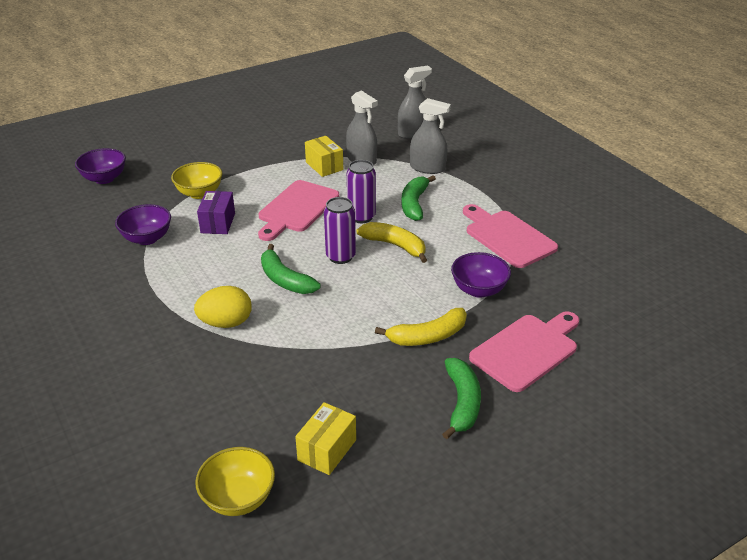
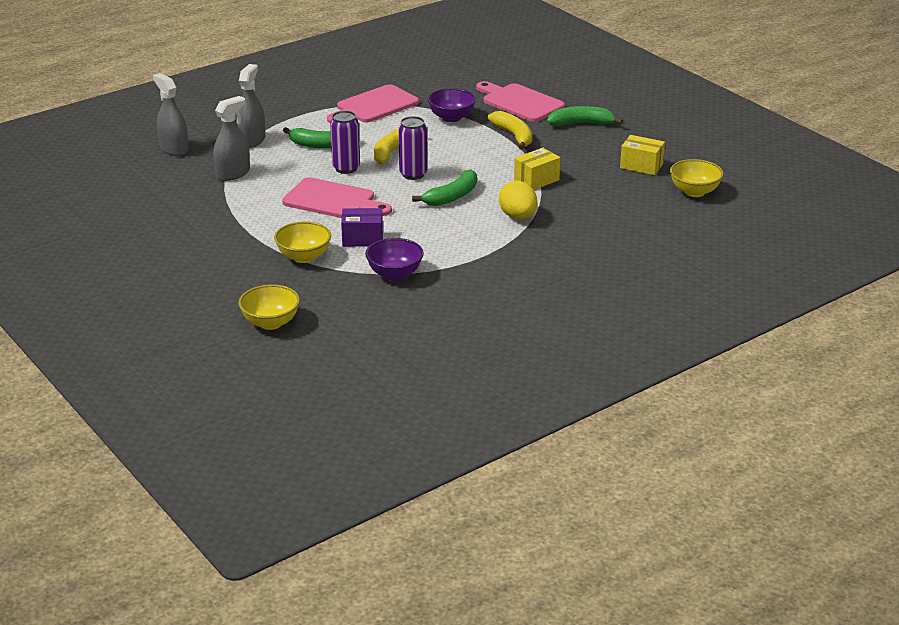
camera: 95 degrees left, 5 degrees down
purple bowl [75,148,126,184] -> yellow bowl [239,284,300,330]
yellow box [305,136,343,177] -> yellow box moved to [514,148,560,190]

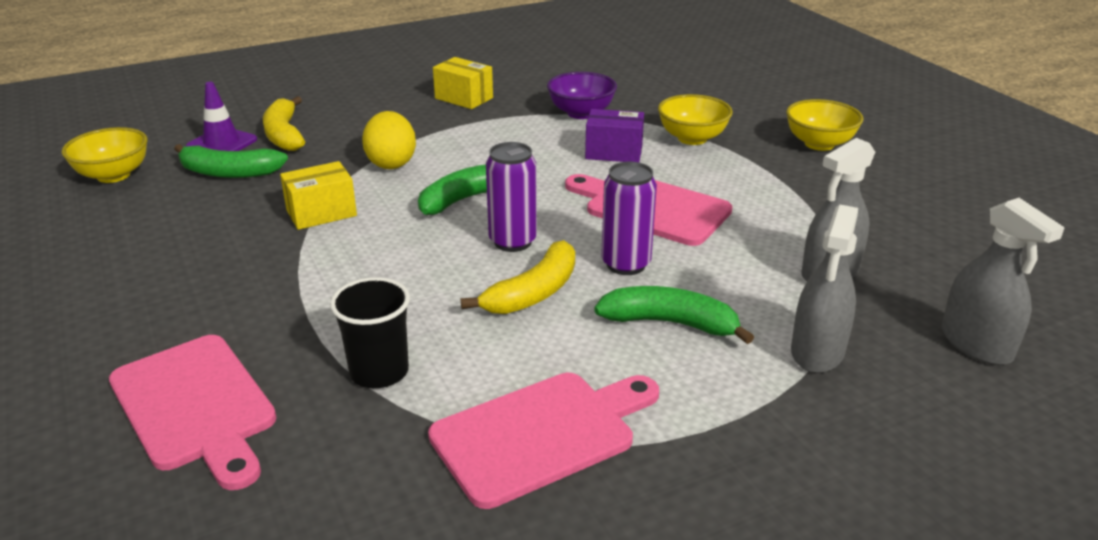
camera: 170 degrees left, 0 degrees up
yellow bowl [239,284,300,330] -> yellow bowl moved to [786,99,864,151]
purple bowl [427,88,476,122] -> black cup [330,277,410,388]
yellow banana [487,111,532,150] -> yellow banana moved to [263,96,305,151]
green banana [547,106,623,126] -> green banana moved to [174,144,288,178]
yellow box [620,135,665,175] -> yellow box moved to [433,57,493,109]
none -> purple traffic cone [186,82,257,151]

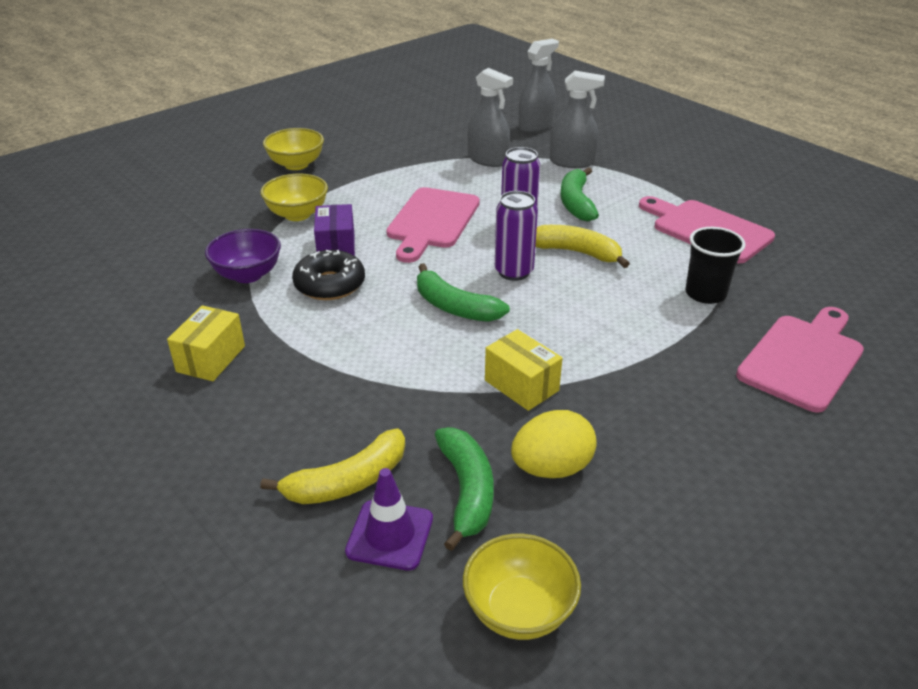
camera: 105 degrees left, 5 degrees up
yellow egg [362,111,416,169] -> yellow egg moved to [511,410,597,478]
none -> black donut [292,250,365,300]

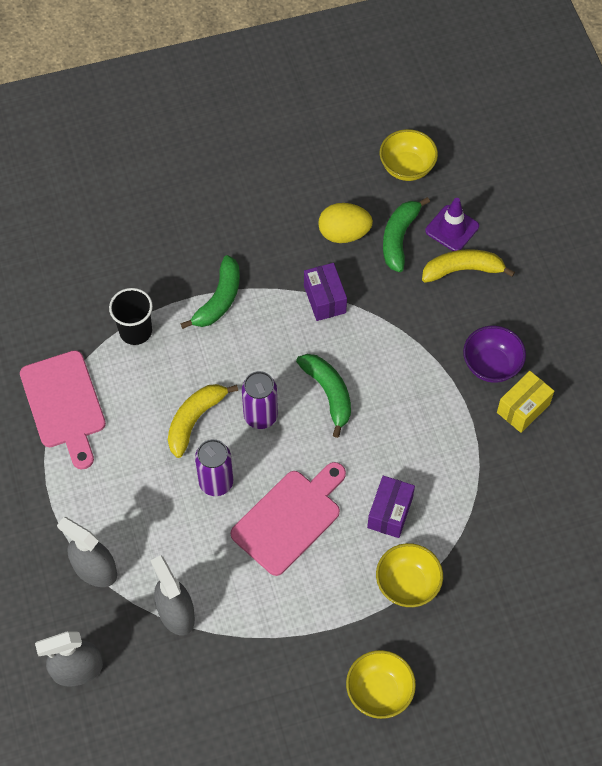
camera: 155 degrees left, 25 degrees up
purple bowl [205,229,281,283] -> purple bowl moved to [463,326,526,383]
black donut [292,250,365,300] -> none
yellow box [485,329,563,411] -> purple box [304,263,347,321]
yellow banana [536,225,630,268] -> yellow banana turned 75 degrees clockwise [168,384,238,458]
green banana [560,167,599,221] -> green banana moved to [180,255,240,329]
pink cutting board [736,307,864,413] -> none

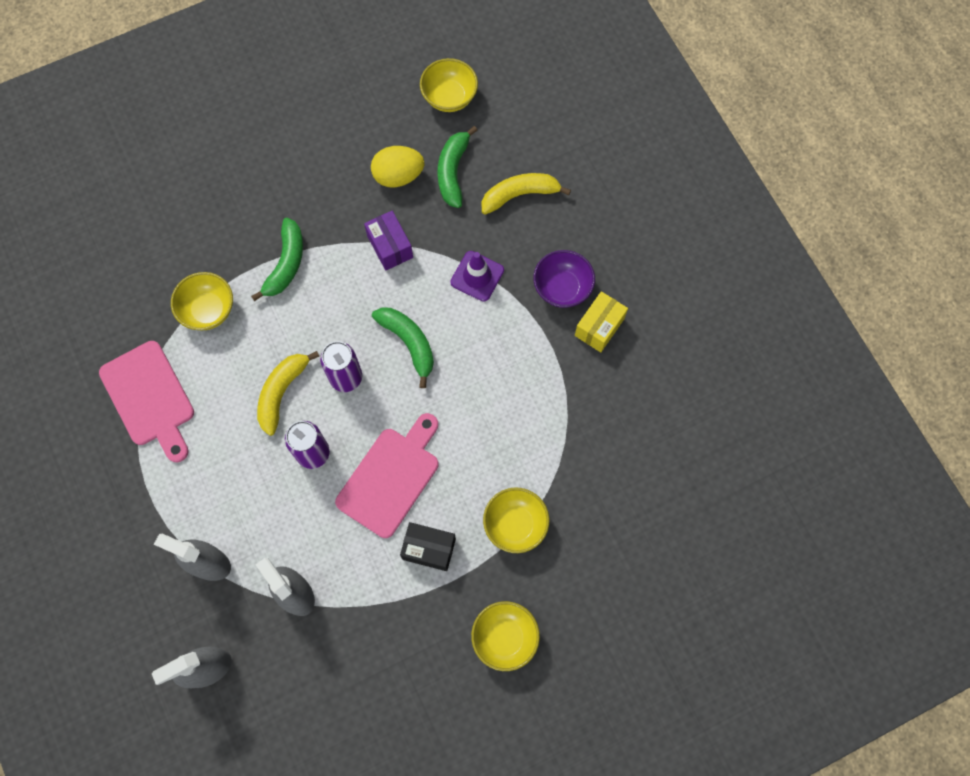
camera: 10 degrees left, 10 degrees up
black cup [109,288,153,345] -> yellow bowl [171,272,233,330]
purple box [367,476,415,538] -> none
purple traffic cone [425,198,479,251] -> purple traffic cone moved to [450,251,504,302]
none -> black box [400,522,456,571]

